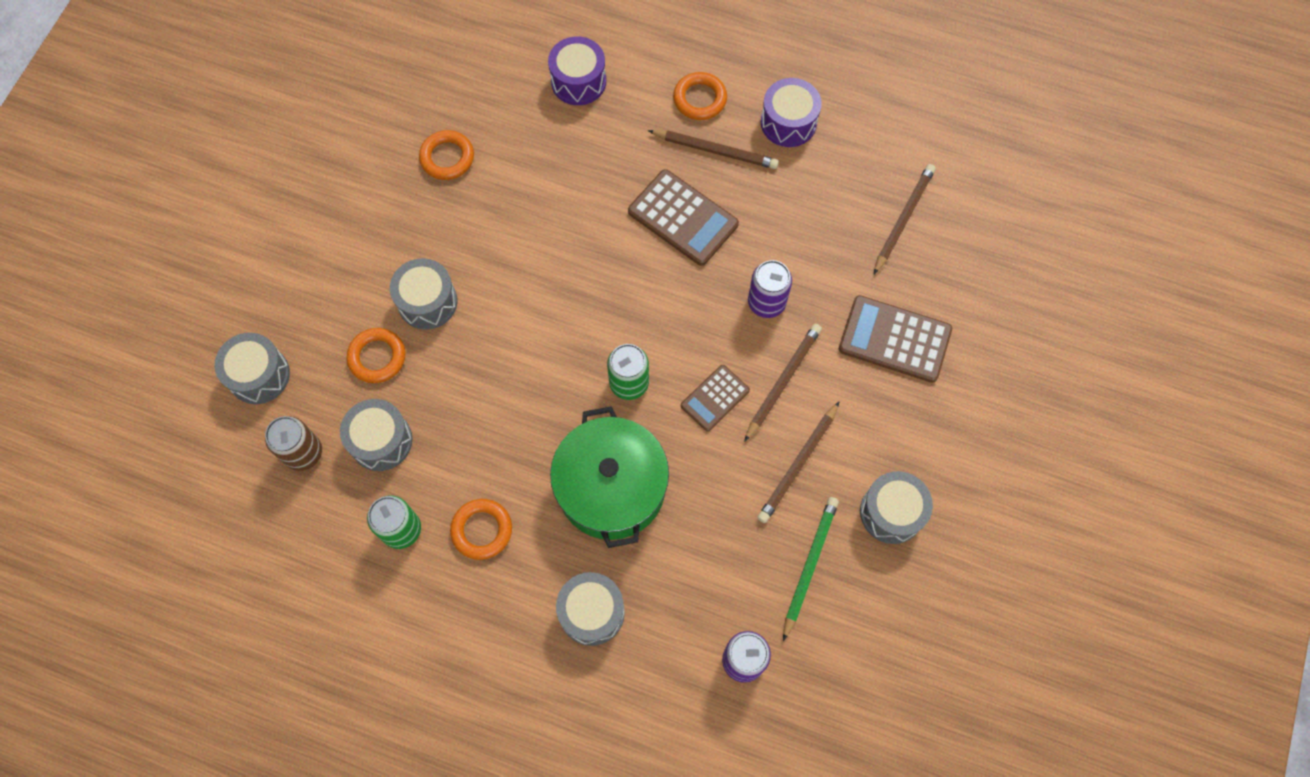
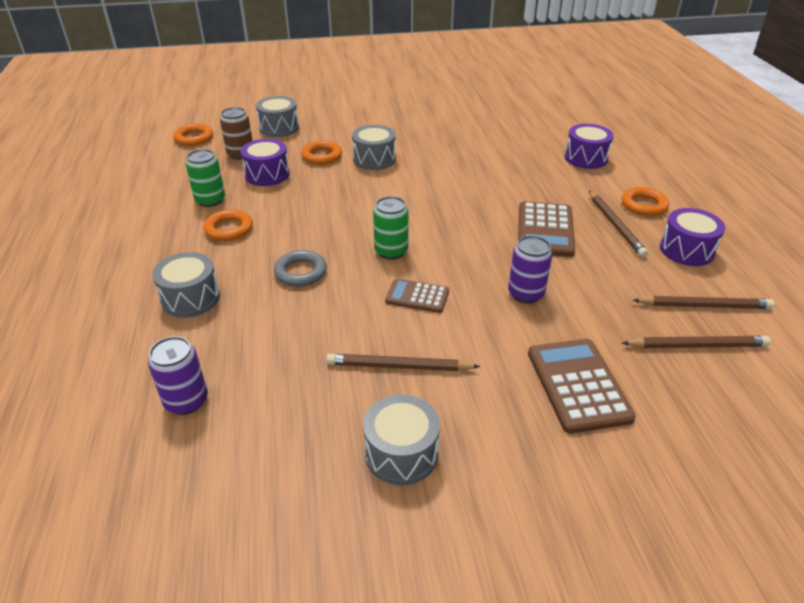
camera: 60 degrees right, 30 degrees down
grey drum [340,399,413,471] -> purple drum [240,139,290,186]
orange ring [419,130,474,180] -> orange ring moved to [173,123,213,146]
green pot [550,406,669,548] -> grey ring [274,250,327,287]
brown pencil [744,324,822,442] -> brown pencil moved to [633,296,775,309]
green pencil [783,497,839,641] -> none

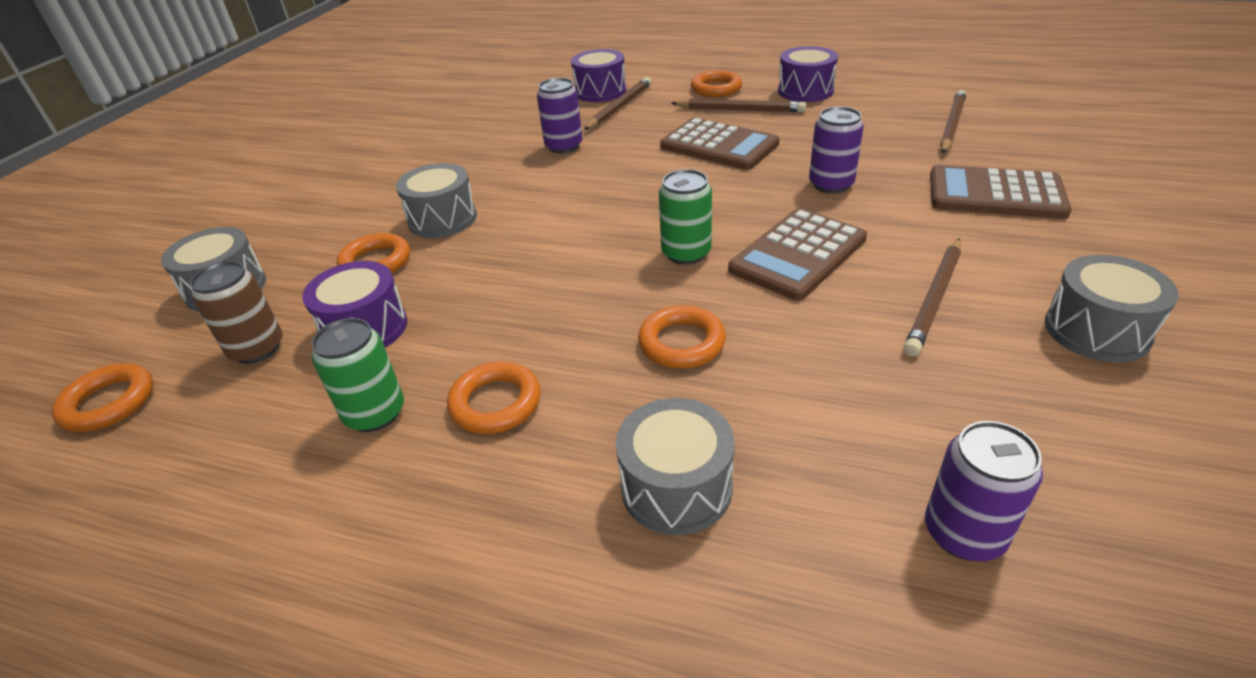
camera: 60 degrees left, 0 degrees up
grey ring [274,250,327,287] -> orange ring [638,305,726,369]
brown calculator [385,278,449,313] -> brown calculator [728,208,867,301], size x1.65
brown pencil [633,296,775,309] -> brown pencil moved to [584,77,652,130]
none -> purple can [537,78,583,154]

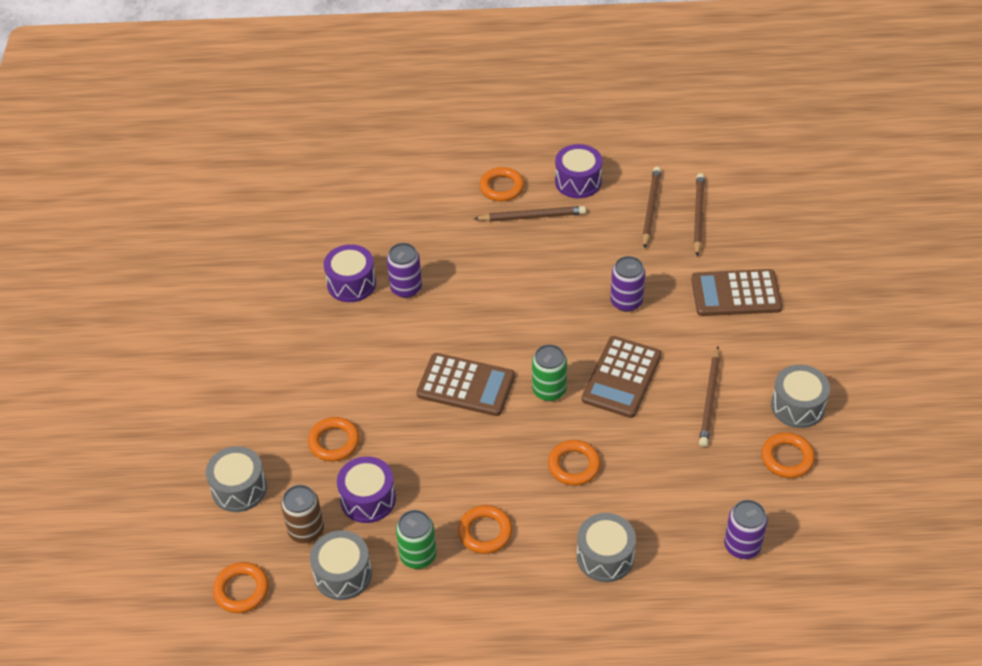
camera: 20 degrees left, 10 degrees up
grey drum [396,163,477,238] -> grey drum moved to [310,530,372,600]
purple drum [571,49,626,102] -> purple drum moved to [324,244,376,302]
brown pencil [584,77,652,130] -> brown pencil moved to [642,167,661,249]
brown calculator [660,118,780,170] -> brown calculator moved to [417,353,515,416]
none -> orange ring [761,432,815,478]

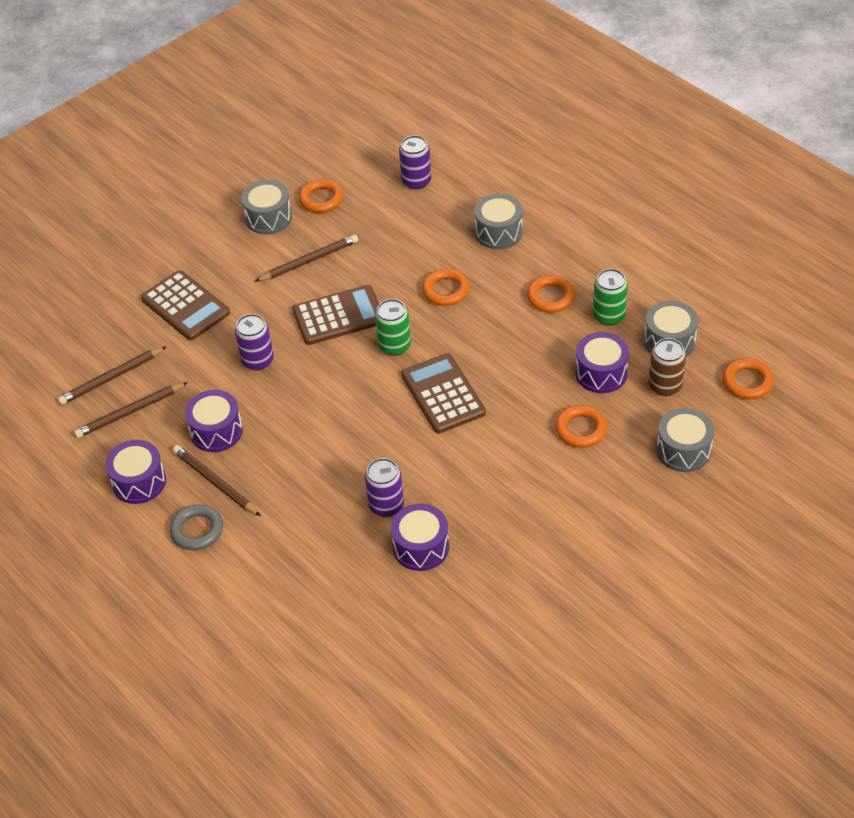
camera: 130 degrees left, 0 degrees up
orange ring [480,167,524,202] -> grey ring [170,504,223,550]
none -> purple drum [185,390,243,452]

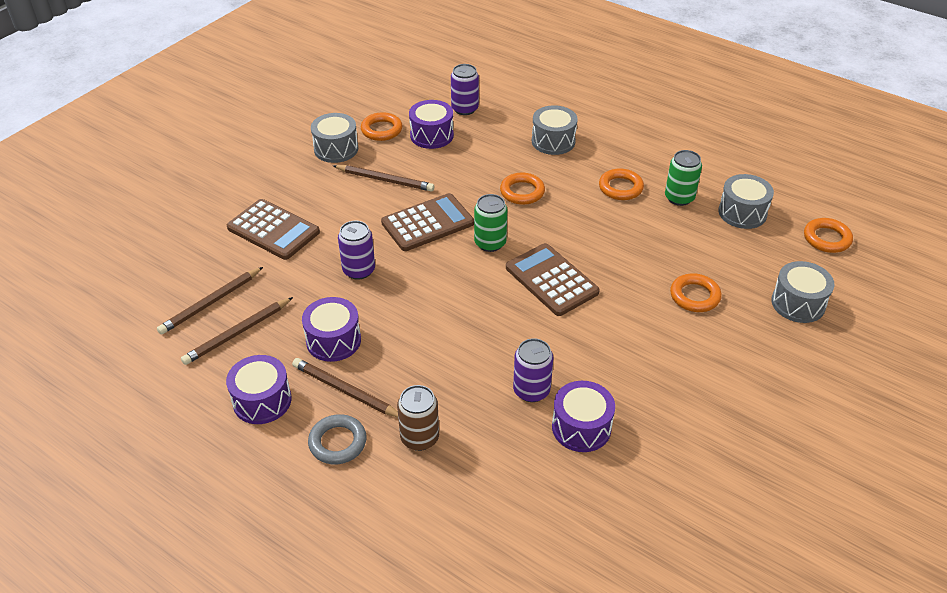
camera: 15 degrees left, 5 degrees down
brown pencil [255,234,358,282] -> brown pencil turned 60 degrees clockwise [333,165,435,192]
purple drum [576,332,629,393] -> purple drum moved to [409,100,454,149]
brown can [648,338,686,396] -> brown can moved to [397,385,439,451]

